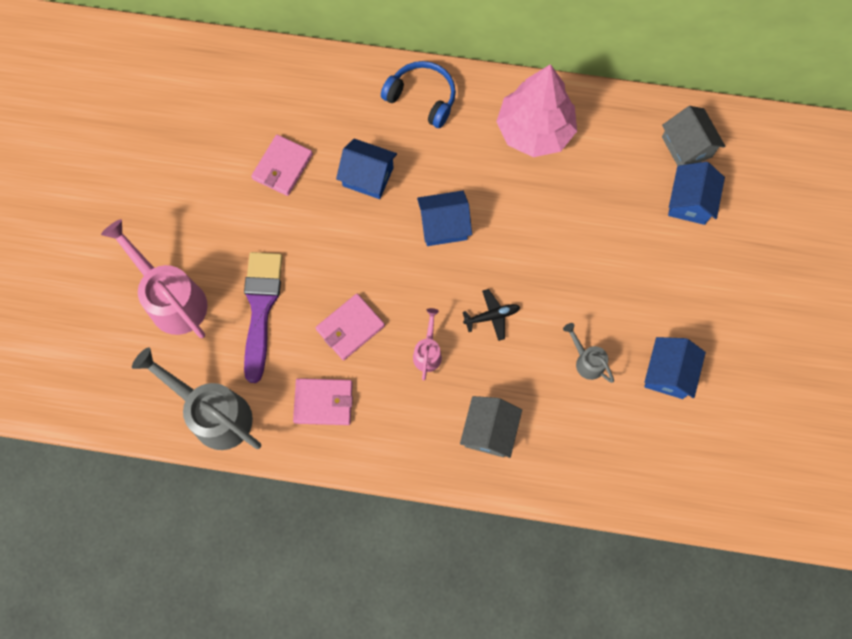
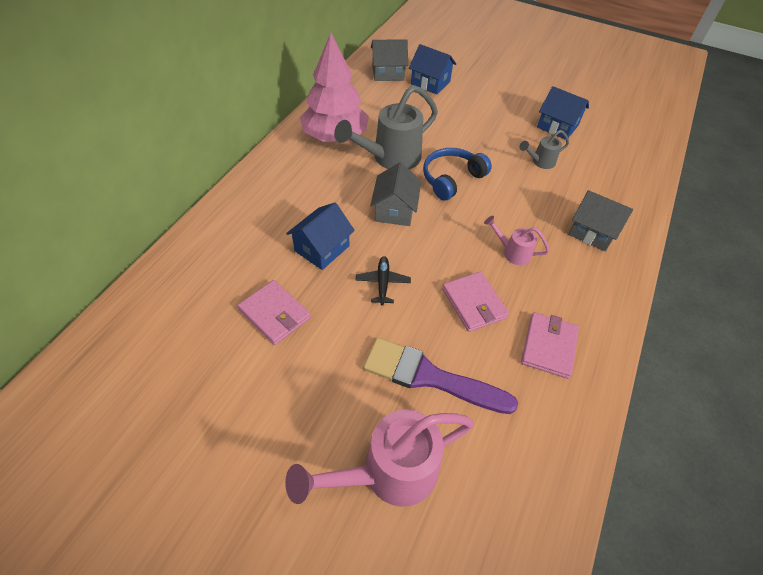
camera: 75 degrees left, 20 degrees down
grey watering can [132,347,261,450] -> grey watering can moved to [334,85,438,170]
blue headphones [381,61,456,128] -> blue headphones moved to [423,148,492,200]
blue house [417,191,472,246] -> grey house [370,162,421,226]
black plane [463,289,520,341] -> black plane moved to [356,256,411,305]

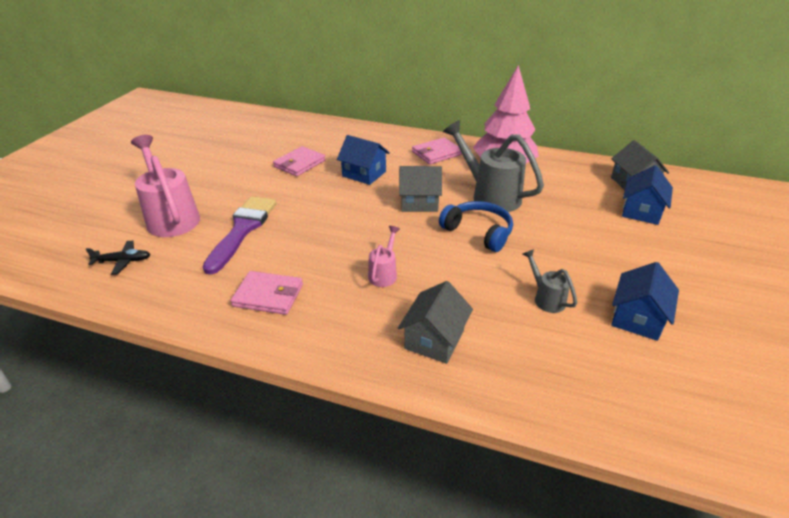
camera: 85 degrees right, 15 degrees down
black plane [356,256,411,305] -> black plane moved to [86,241,151,275]
pink wallet [442,272,509,332] -> pink wallet moved to [412,137,462,165]

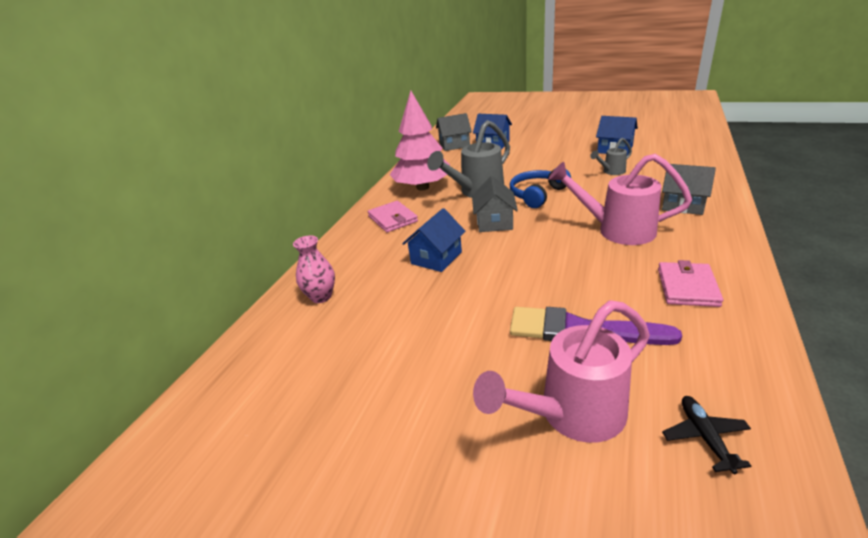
camera: 85 degrees left, 5 degrees down
pink wallet [273,146,326,176] -> none
pink watering can [368,226,400,287] -> pink watering can [548,154,692,245], size x2.01
none -> pink vase [293,235,335,303]

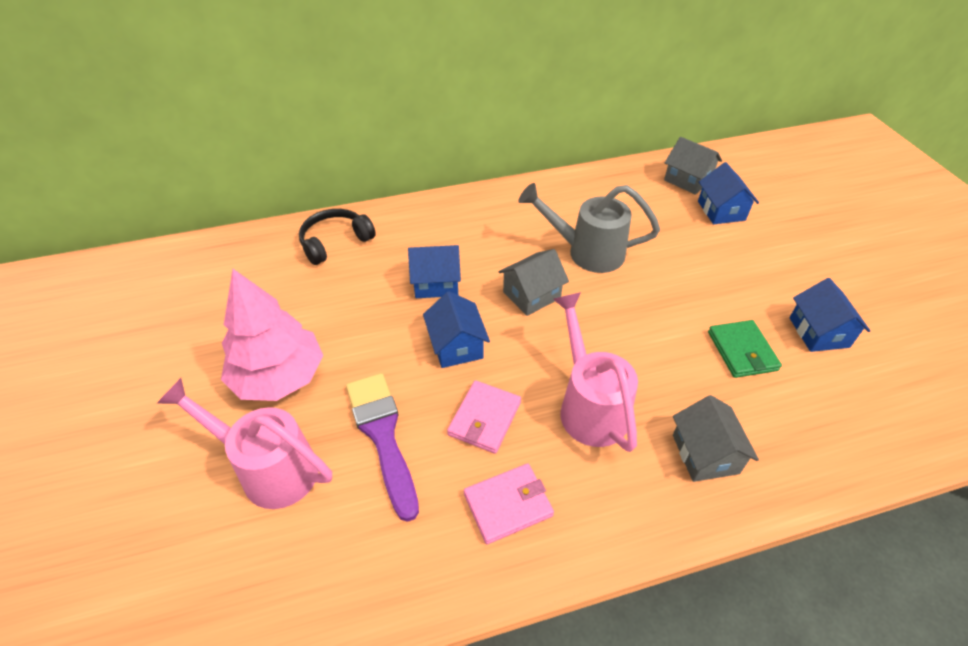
camera: 50 degrees right, 15 degrees up
pink vase [293,235,335,303] -> black headphones [299,209,376,265]
pink wallet [368,201,418,233] -> pink wallet moved to [447,380,521,454]
pink tree [390,91,450,190] -> pink tree moved to [221,269,323,401]
blue headphones [510,168,571,208] -> none
grey watering can [590,138,632,175] -> green wallet [708,320,782,378]
black plane [662,396,752,474] -> none
none -> blue house [423,291,490,368]

